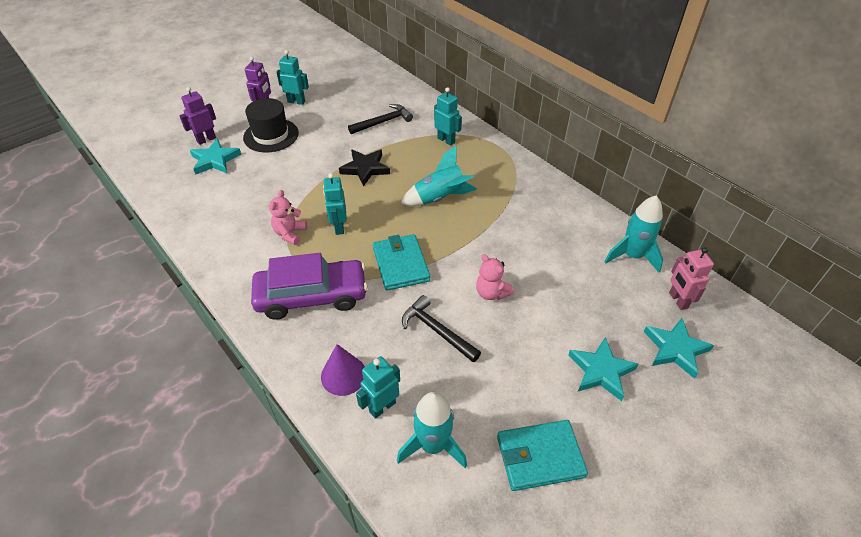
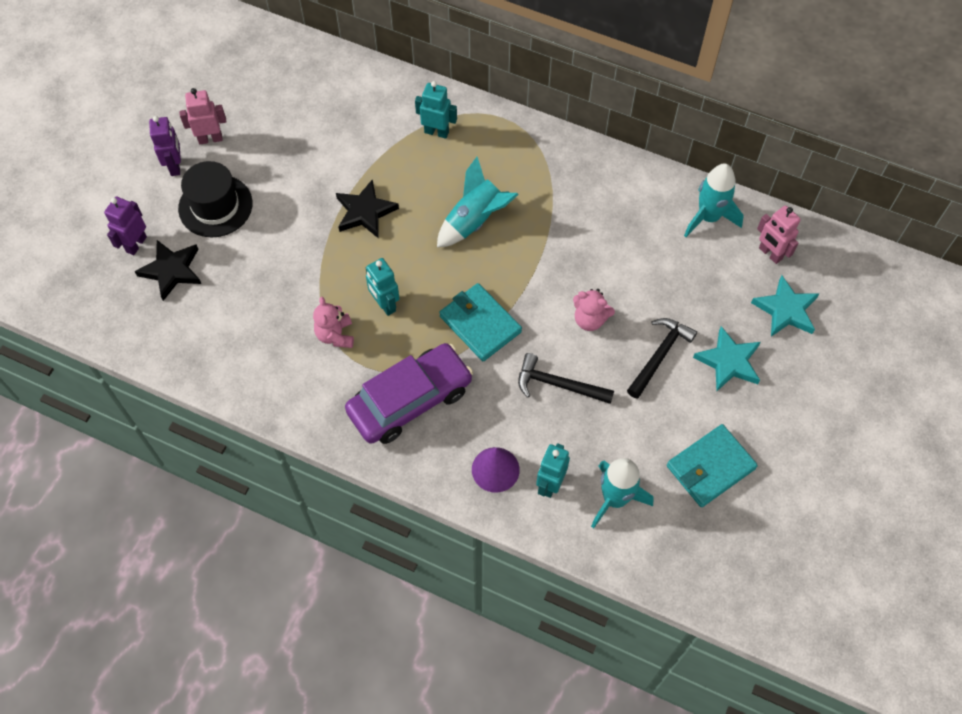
camera: 25 degrees left, 15 degrees up
turquoise star [190,139,241,175] -> black star [134,240,201,301]
turquoise robot [277,50,309,105] -> pink robot [179,88,226,144]
black hammer [348,104,413,134] -> black hammer moved to [627,318,697,399]

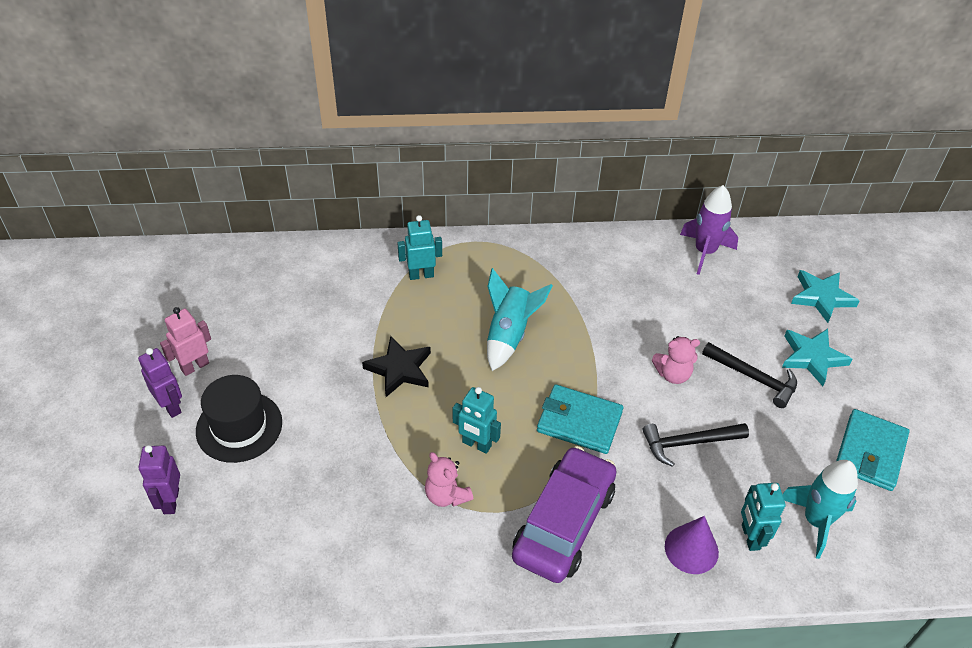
camera: 30 degrees left, 15 degrees down
black star [134,240,201,301] -> none
black hammer [627,318,697,399] -> black hammer turned 120 degrees clockwise [702,342,797,408]
turquoise rocket [684,164,744,237] -> purple rocket [680,185,738,275]
pink robot [757,205,801,264] -> none

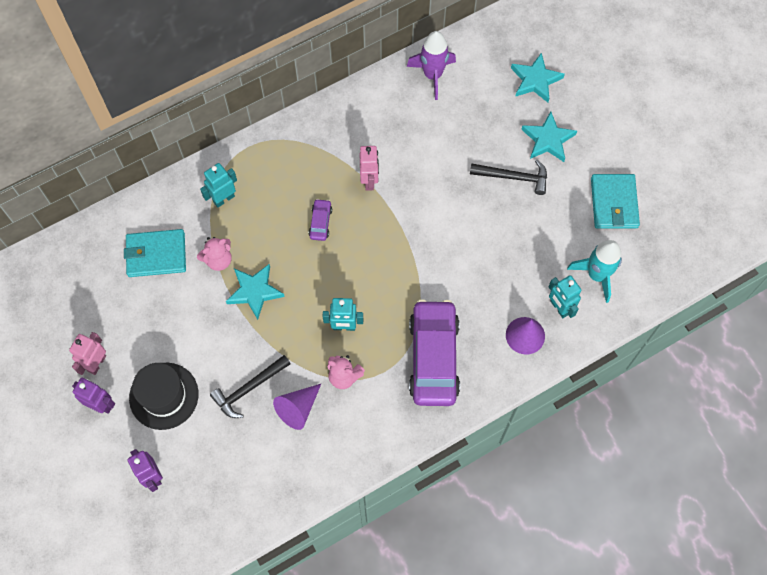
camera: 25 degrees left, 20 degrees up
black star [362,336,431,397] -> turquoise star [226,264,285,320]
turquoise rocket [487,268,553,371] -> purple car [309,199,332,241]
turquoise wallet [537,384,623,454] -> turquoise wallet moved to [124,229,186,277]
black hammer [642,423,749,467] -> black hammer moved to [210,355,291,418]
pink teddy bear [652,336,700,384] -> pink teddy bear moved to [197,237,231,271]
none -> purple cone [273,384,321,430]
none -> pink robot [360,146,379,191]

